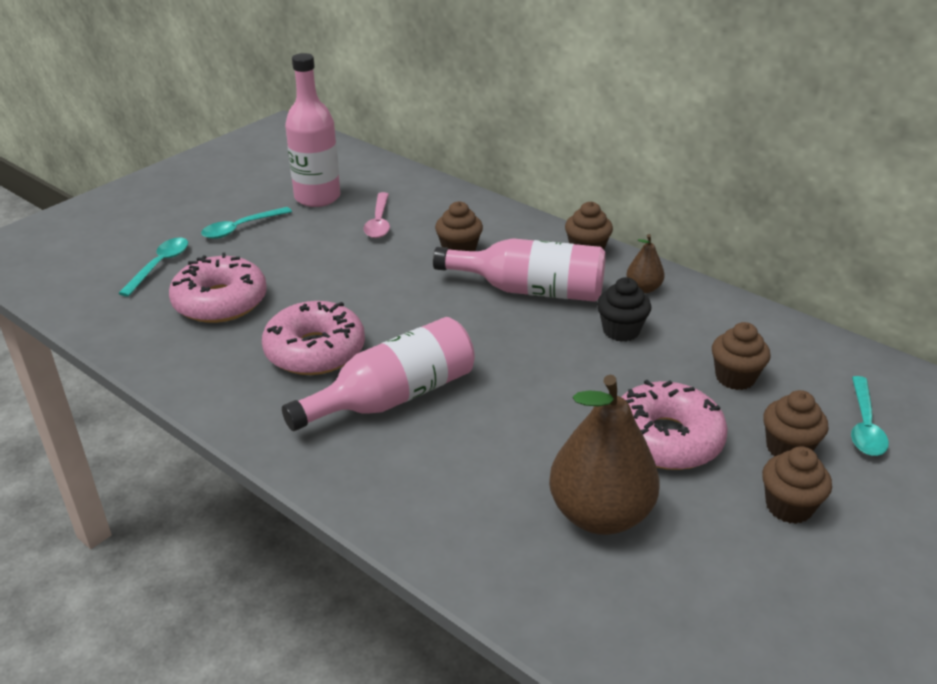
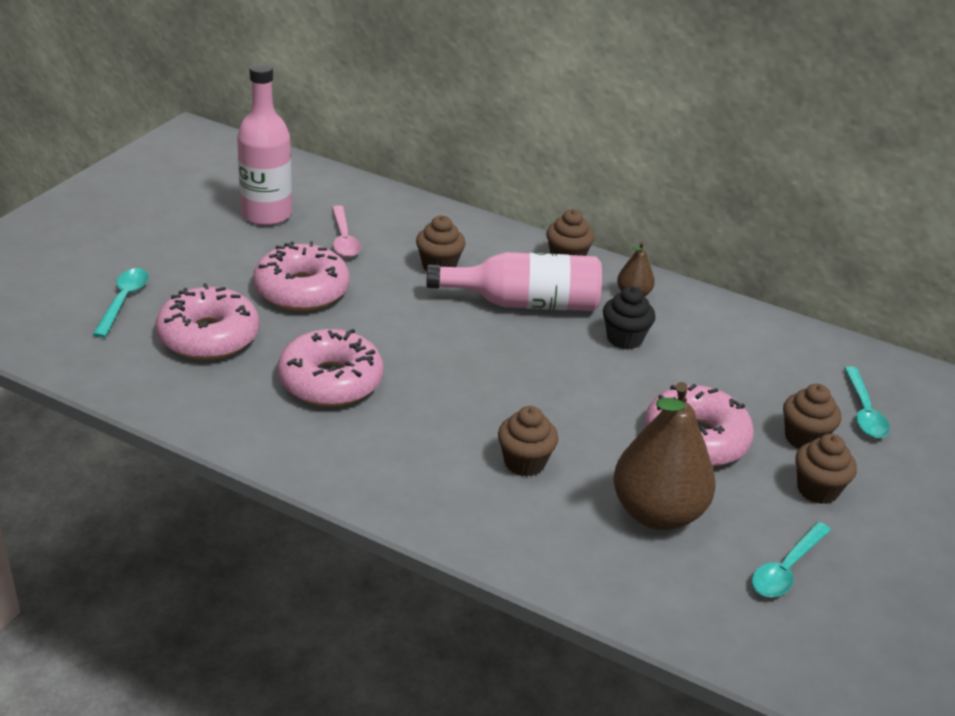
camera: 15 degrees left, 0 degrees up
turquoise spoon [201,207,292,239] -> turquoise spoon moved to [752,522,831,597]
pink bottle [282,317,475,431] -> none
brown cupcake [712,322,771,390] -> brown cupcake moved to [498,406,558,477]
none -> pink donut [253,241,349,311]

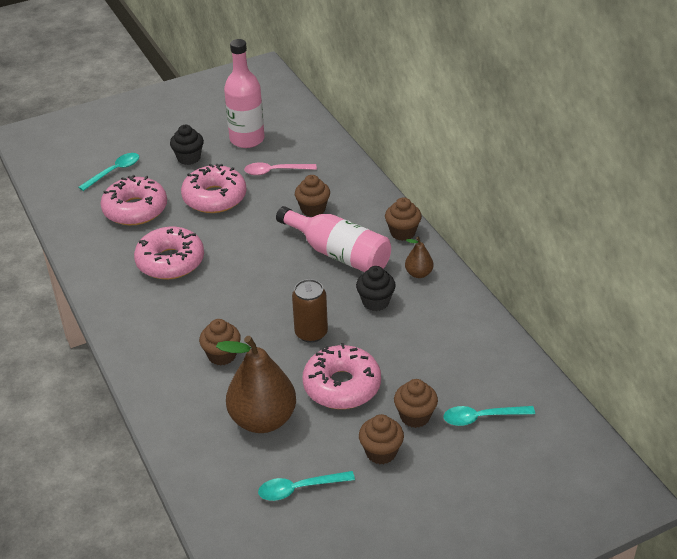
camera: 40 degrees right, 5 degrees up
pink spoon [332,205,361,257] -> pink spoon turned 60 degrees clockwise [244,162,317,175]
turquoise spoon [844,367,890,438] -> turquoise spoon turned 45 degrees clockwise [444,406,535,426]
none -> black cupcake [170,125,204,165]
none -> brown can [292,279,328,343]

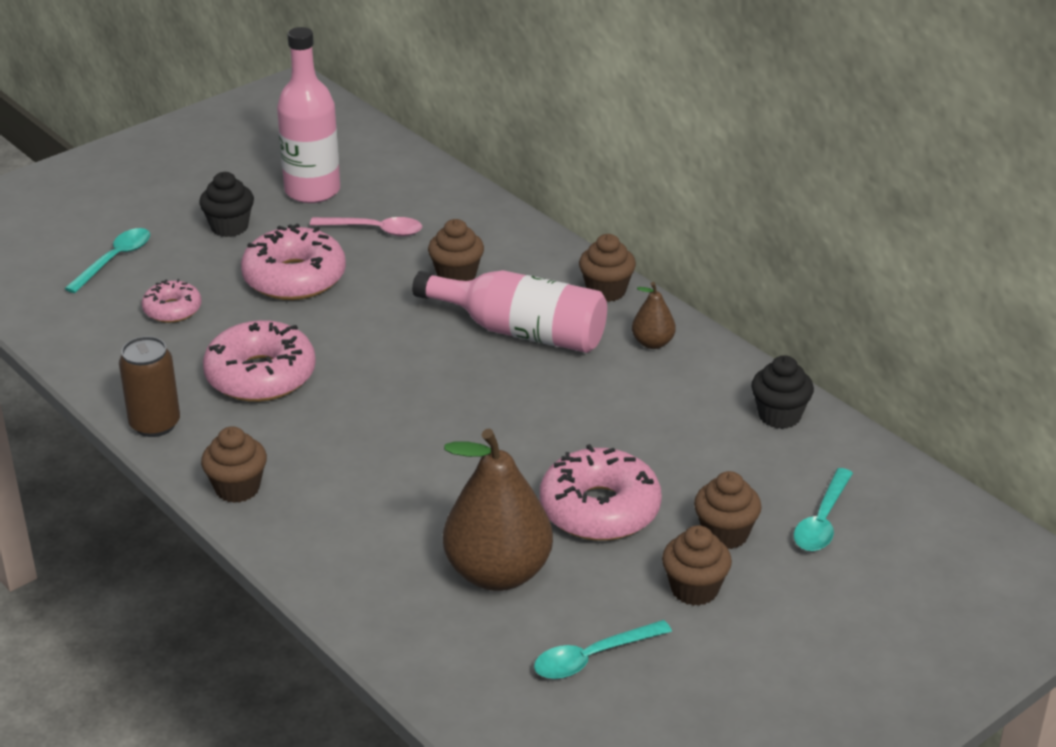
camera: 15 degrees left, 5 degrees down
pink donut [100,175,167,225] -> pink donut [142,279,202,323], size x0.55
brown cupcake [199,319,241,366] -> brown cupcake moved to [201,426,267,503]
pink spoon [244,162,317,175] -> pink spoon turned 150 degrees counterclockwise [310,217,422,236]
brown can [292,279,328,343] -> brown can moved to [119,336,180,437]
black cupcake [356,266,396,311] -> black cupcake moved to [751,355,814,429]
turquoise spoon [444,406,535,426] -> turquoise spoon turned 45 degrees counterclockwise [794,468,853,551]

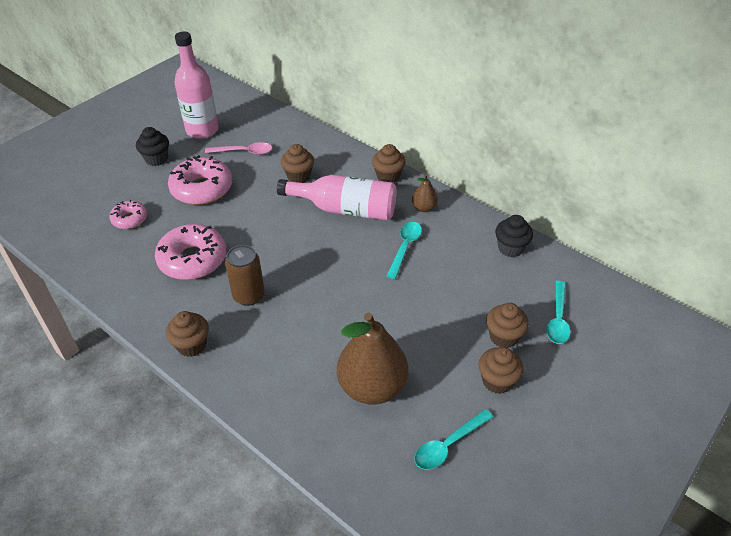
camera: 10 degrees left, 10 degrees up
turquoise spoon [65,228,150,293] -> turquoise spoon moved to [387,222,422,279]
brown can [119,336,180,437] -> brown can moved to [225,245,265,306]
pink donut [540,444,662,541] -> none

